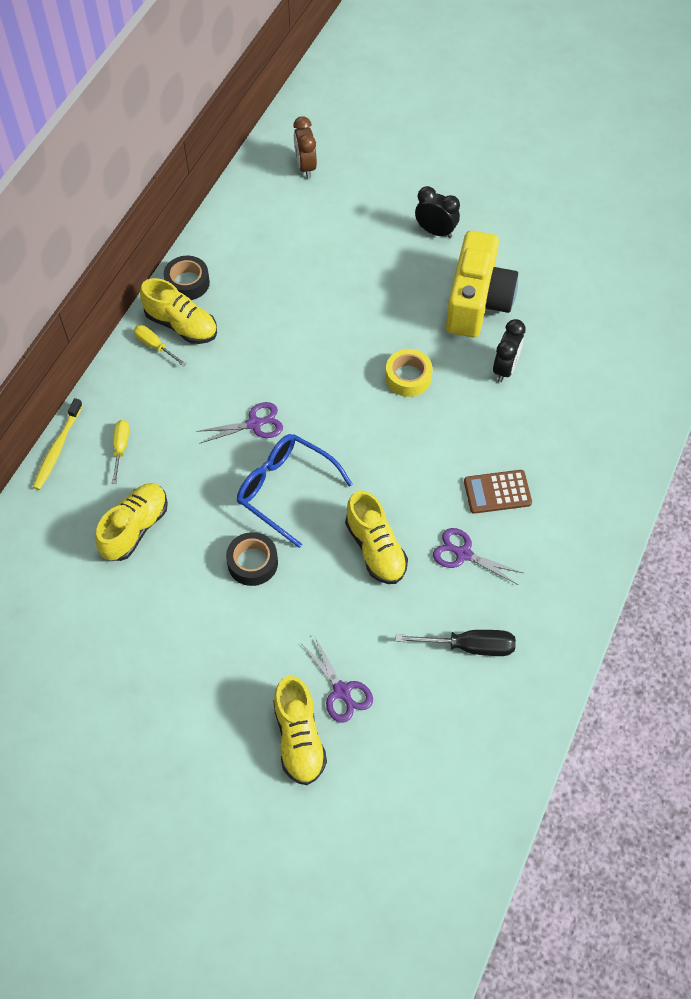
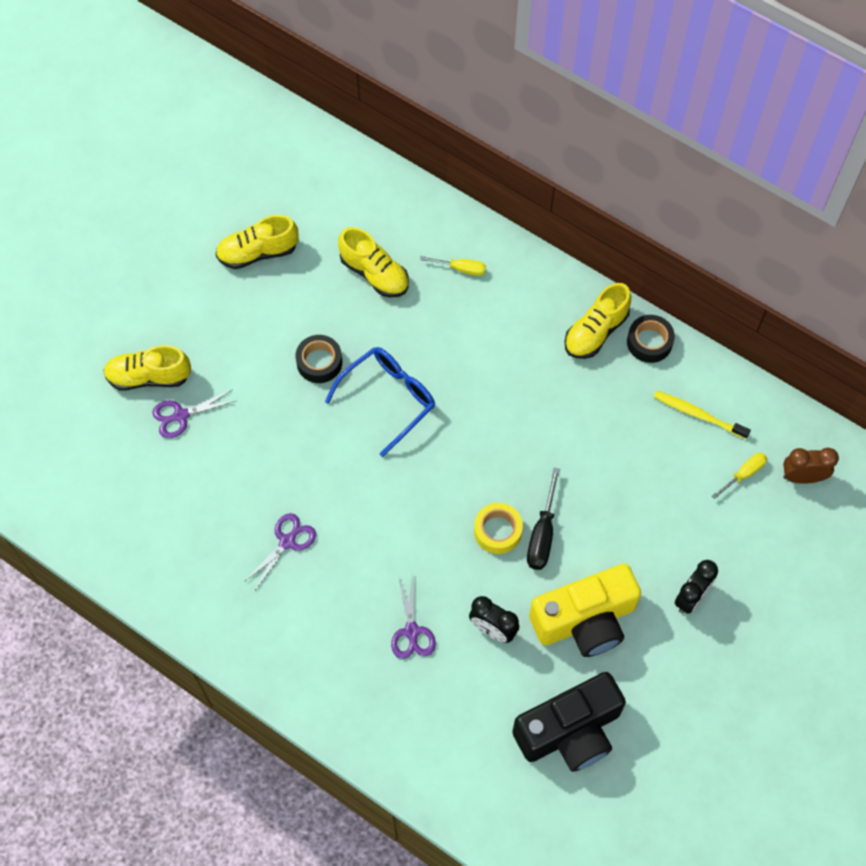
camera: 100 degrees right, 5 degrees up
yellow toothbrush [33,398,83,490] -> yellow toothbrush moved to [653,391,751,439]
yellow screwdriver [134,325,186,366] -> yellow screwdriver moved to [712,453,767,499]
purple scissors [196,402,283,444] -> purple scissors moved to [391,573,436,659]
yellow shoe [345,490,408,584] -> yellow shoe moved to [216,215,298,269]
black screwdriver [395,630,516,656] -> black screwdriver moved to [527,468,560,570]
yellow camera [446,231,518,337] -> yellow camera turned 45 degrees counterclockwise [529,564,641,657]
brown calculator [464,470,532,514] -> none
none -> black camera [512,672,626,772]

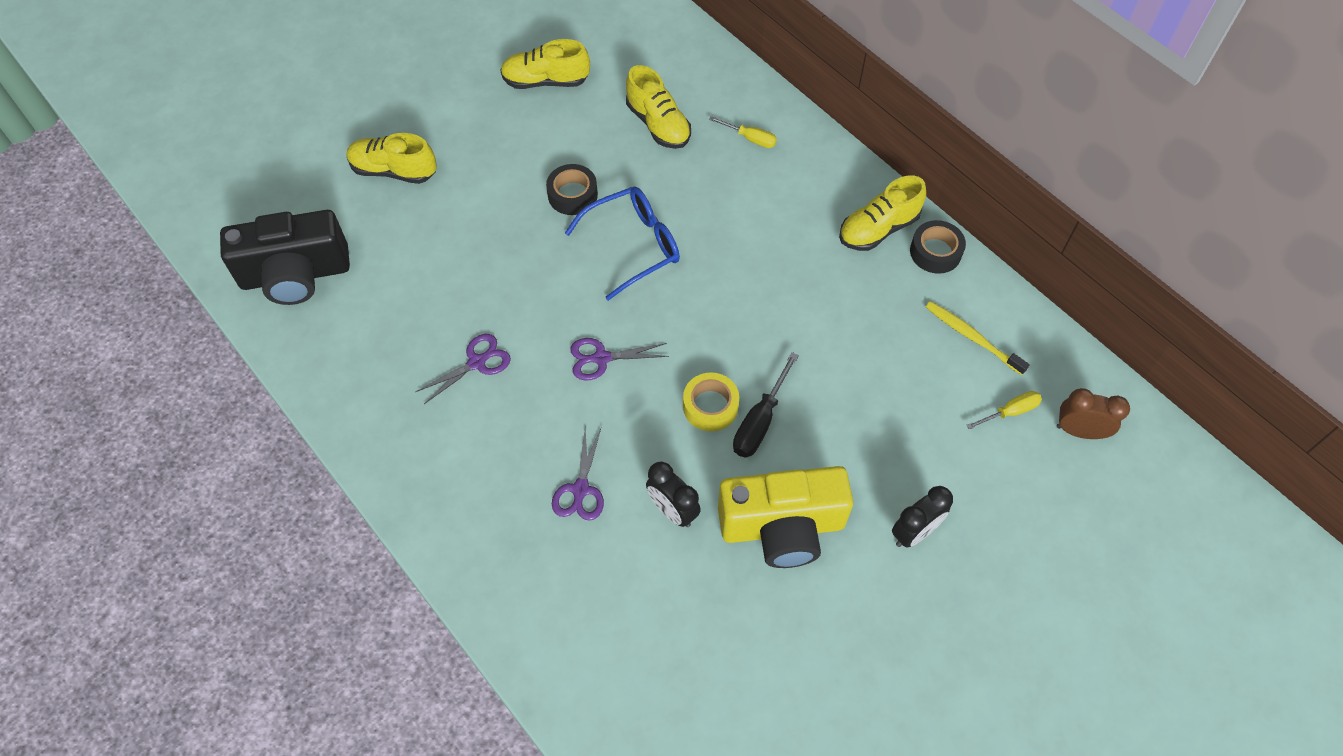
camera: 15 degrees right, 5 degrees down
purple scissors [152,390,235,438] -> purple scissors moved to [570,338,669,380]
black camera [512,672,626,772] -> black camera moved to [220,210,350,305]

